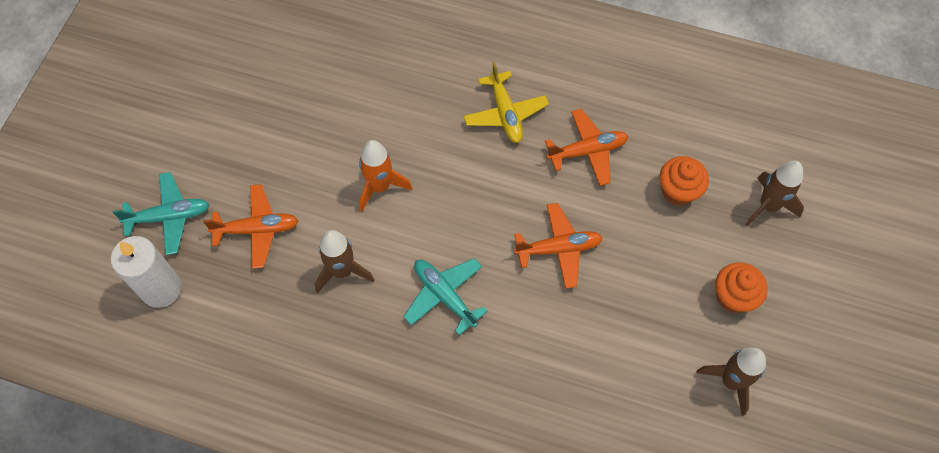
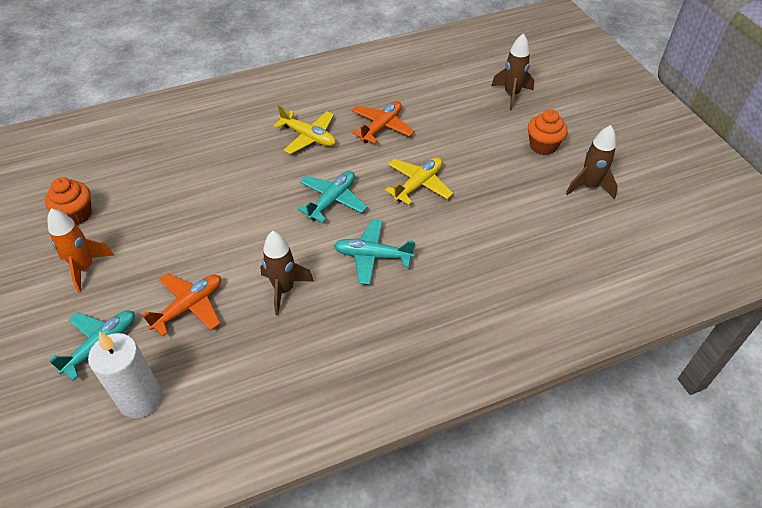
camera: 40 degrees left, 15 degrees down
orange rocket [359,140,412,211] -> orange rocket moved to [47,208,114,293]
orange plane [514,203,603,289] -> yellow plane [385,157,453,205]
orange cupcake [659,156,709,206] -> orange cupcake moved to [45,177,92,225]
none -> turquoise plane [298,171,368,223]

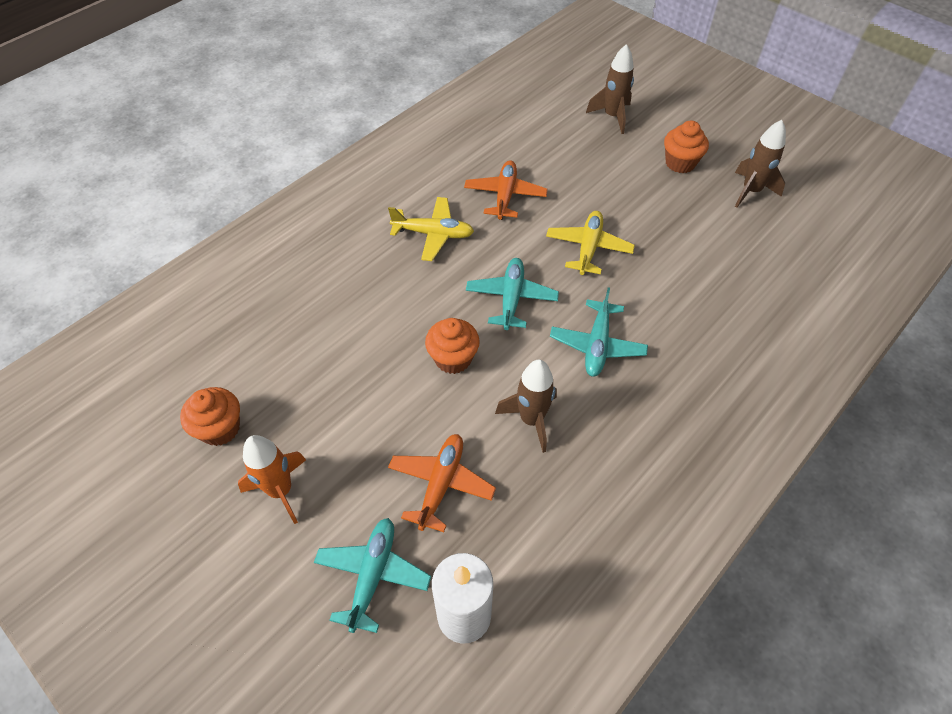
camera: 25 degrees left, 5 degrees up
turquoise plane [334,219,415,285] -> turquoise plane turned 60 degrees counterclockwise [550,287,648,377]
none -> orange cupcake [425,318,480,374]

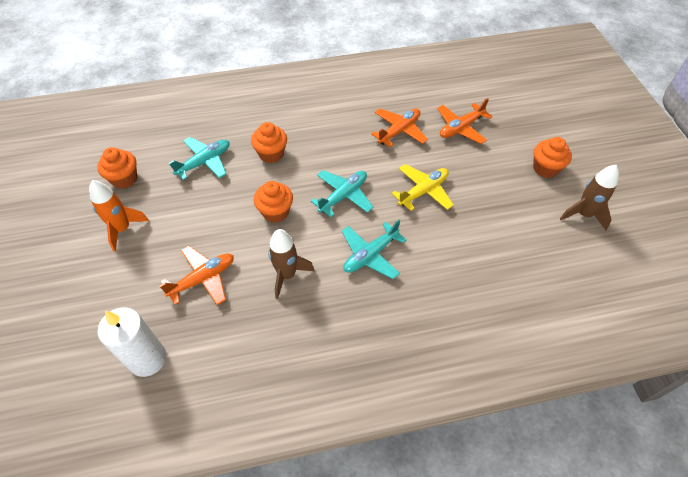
camera: 35 degrees right, 0 degrees up
turquoise plane [314,518,431,633] -> turquoise plane moved to [169,137,230,180]
yellow plane [388,197,474,261] -> none
brown rocket [586,44,634,134] -> none
none -> orange cupcake [251,122,287,163]
none -> orange plane [437,98,493,144]

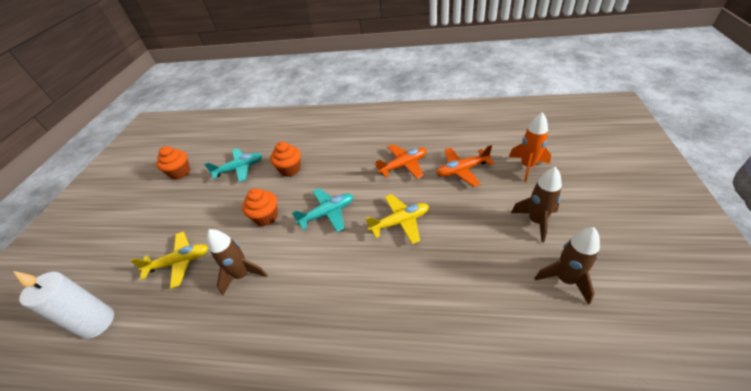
camera: 25 degrees right, 10 degrees down
orange rocket [89,180,149,252] -> orange rocket moved to [509,112,551,182]
orange plane [159,246,234,305] -> yellow plane [130,232,208,289]
turquoise plane [342,220,406,279] -> none
orange cupcake [533,137,572,178] -> brown rocket [511,167,562,243]

